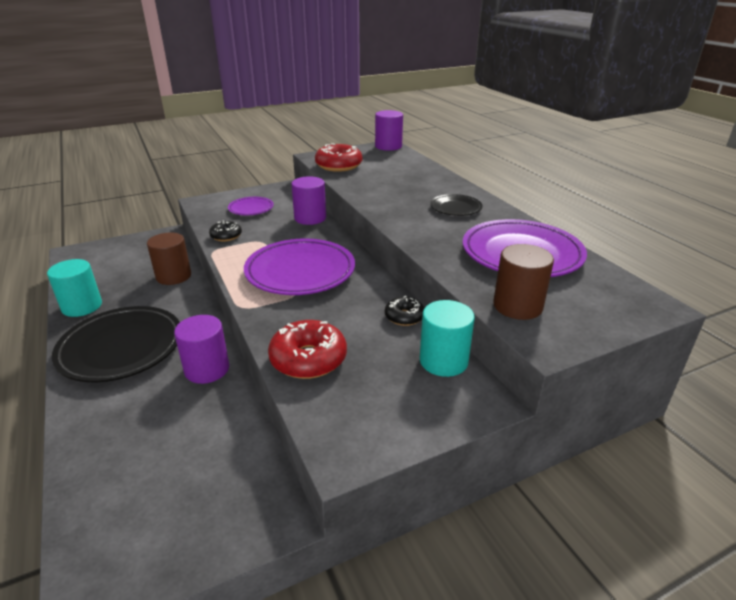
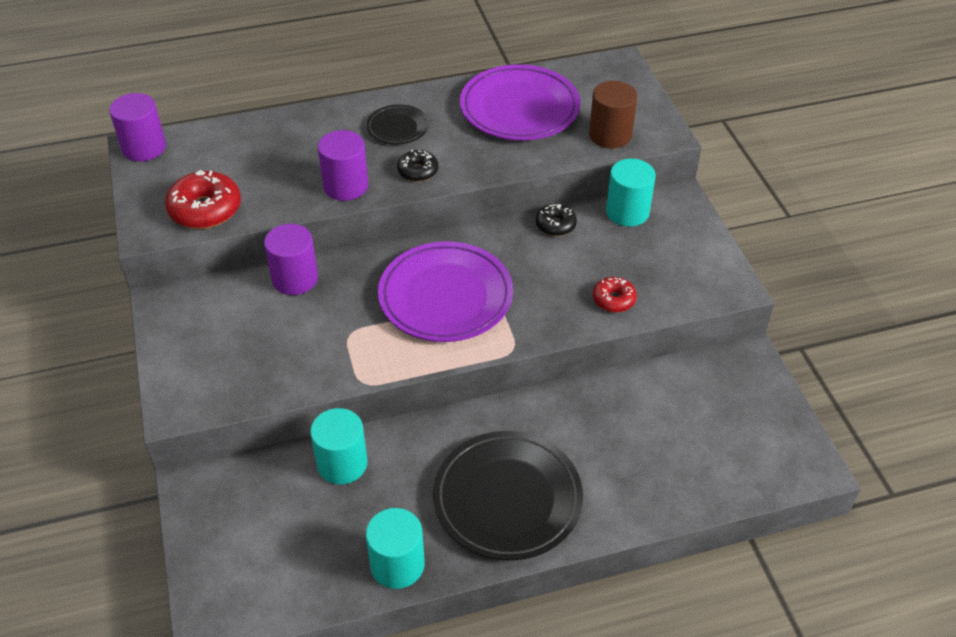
camera: 80 degrees left, 15 degrees up
brown cylinder [147,232,191,285] -> turquoise cylinder [310,408,367,485]
purple cylinder [174,315,229,384] -> purple cylinder moved to [318,130,368,201]
black donut [209,221,242,241] -> black donut moved to [397,149,438,182]
purple plate [228,197,274,215] -> none
red donut [268,320,347,379] -> red donut [593,277,637,312], size x0.58

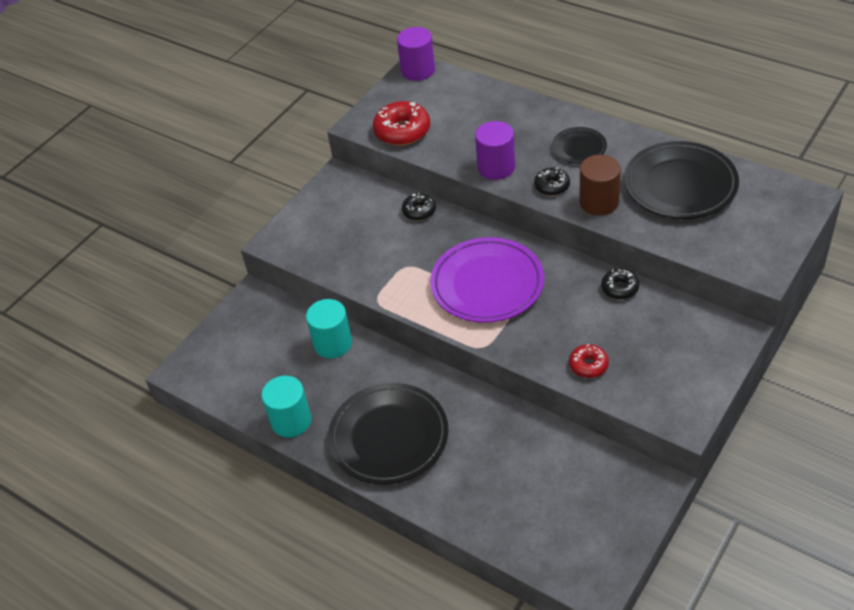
camera: 55 degrees right, 0 degrees up
purple cylinder [264,224,318,295] -> black donut [402,193,436,220]
purple plate [460,64,581,140] -> black plate [624,141,739,219]
brown cylinder [589,81,637,149] -> brown cylinder moved to [579,155,621,216]
turquoise cylinder [606,159,656,227] -> none

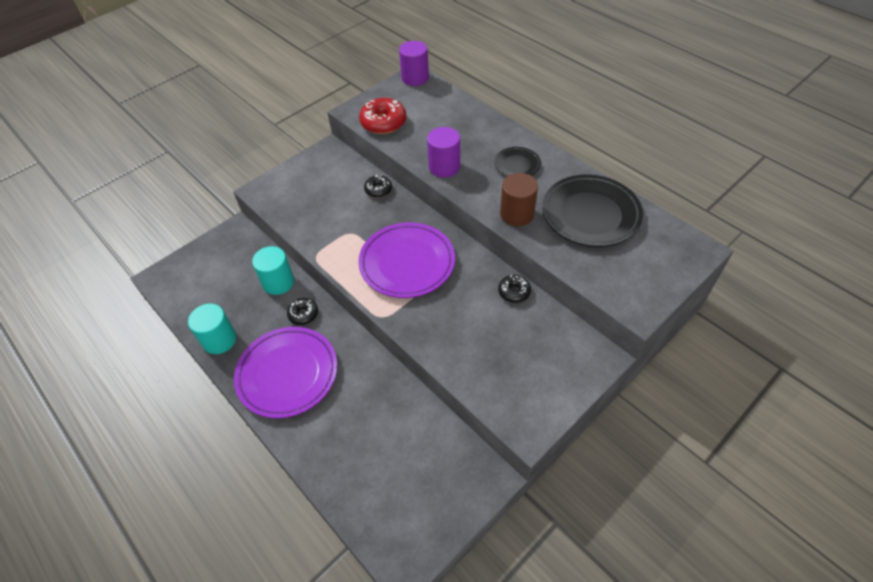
camera: 10 degrees right, 5 degrees up
black plate [328,383,449,485] -> purple plate [234,327,337,418]
black donut [534,168,570,196] -> black donut moved to [287,298,318,325]
red donut [569,344,609,378] -> none

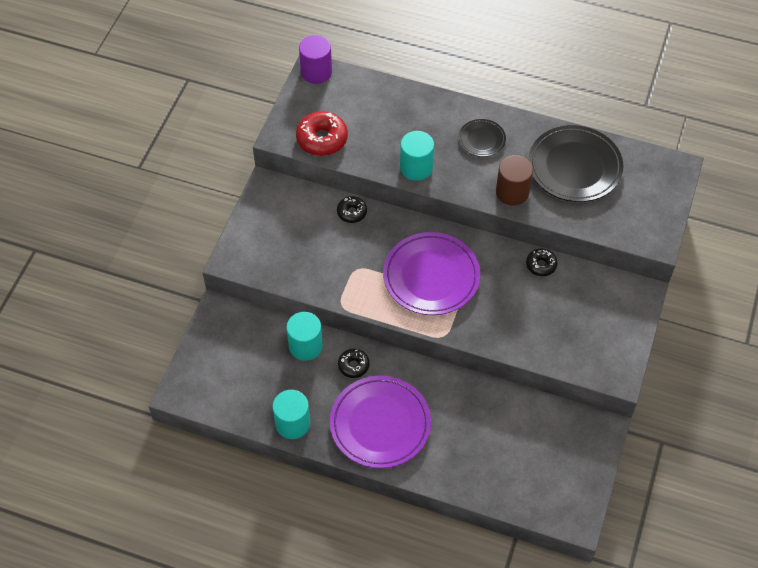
camera: 30 degrees left, 5 degrees up
purple cylinder [427,127,460,177] -> turquoise cylinder [400,131,434,181]

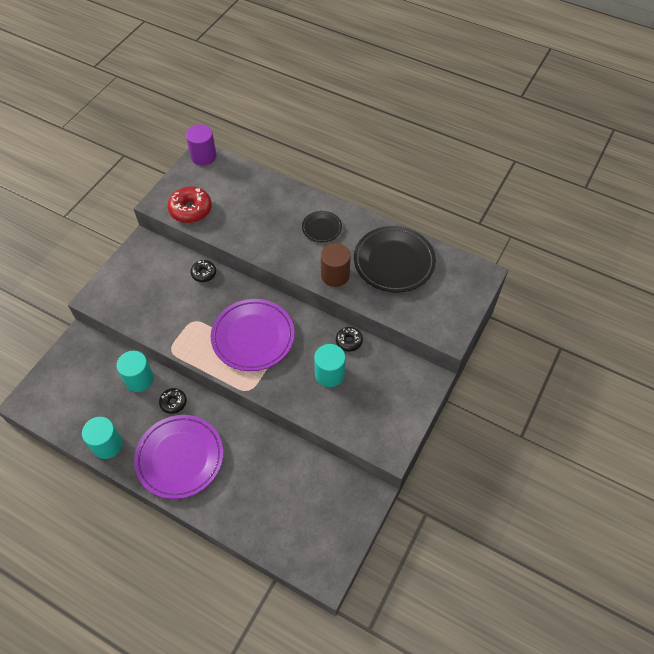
camera: 10 degrees right, 0 degrees up
turquoise cylinder [400,131,434,181] -> turquoise cylinder moved to [314,344,346,387]

